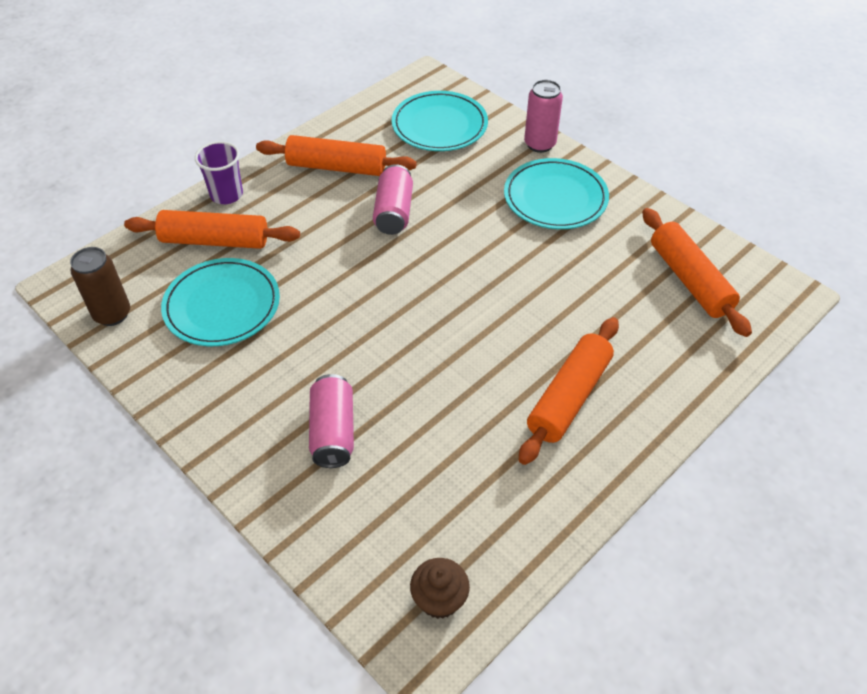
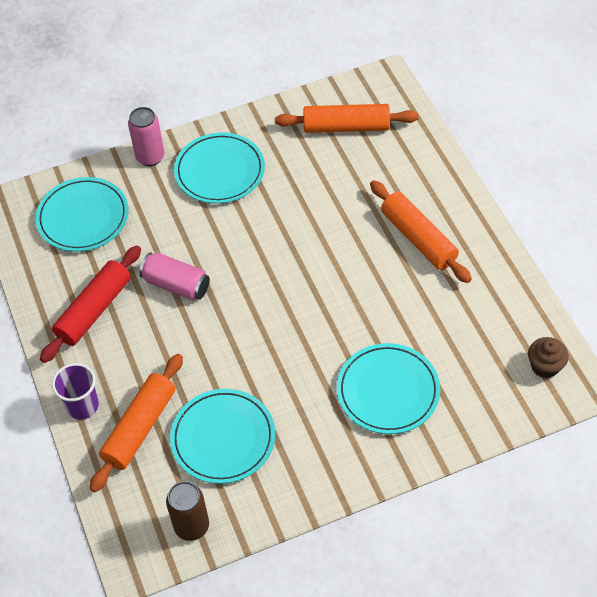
camera: 65 degrees left, 5 degrees up
orange rolling pin [256,135,417,176] -> red rolling pin [40,246,141,363]
pink can [309,374,354,468] -> turquoise plate [337,343,440,434]

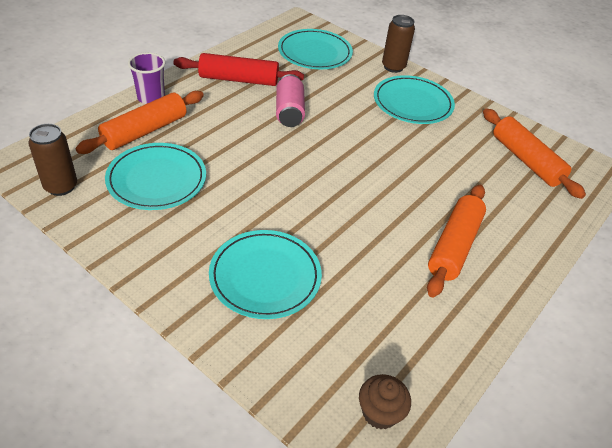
camera: 55 degrees right, 10 degrees down
orange rolling pin [90,354,183,492] -> orange rolling pin turned 45 degrees counterclockwise [76,91,204,154]
pink can [128,107,165,166] -> brown can [382,15,415,73]

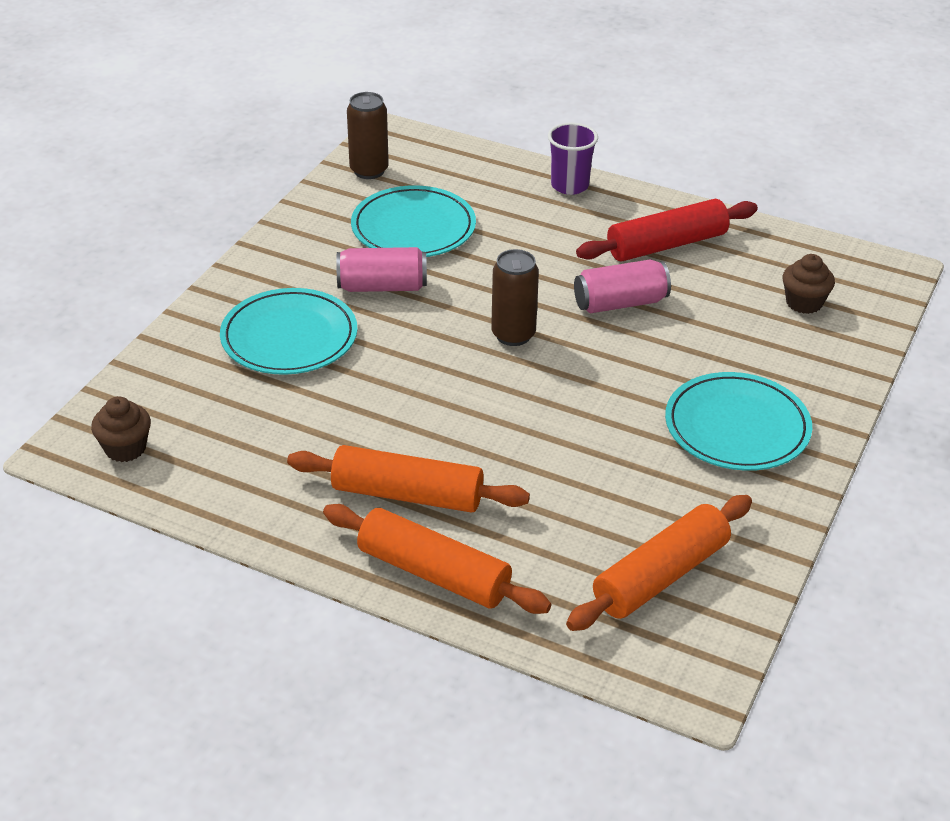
camera: 80 degrees right, 5 degrees down
orange rolling pin [76,91,204,154] -> orange rolling pin moved to [323,504,551,614]
red rolling pin [174,53,304,86] -> red rolling pin turned 75 degrees clockwise [576,199,758,261]
turquoise plate [278,29,353,69] -> brown cupcake [782,254,835,314]
brown can [382,15,415,73] -> brown can moved to [491,249,539,346]
none -> pink can [336,247,427,292]

